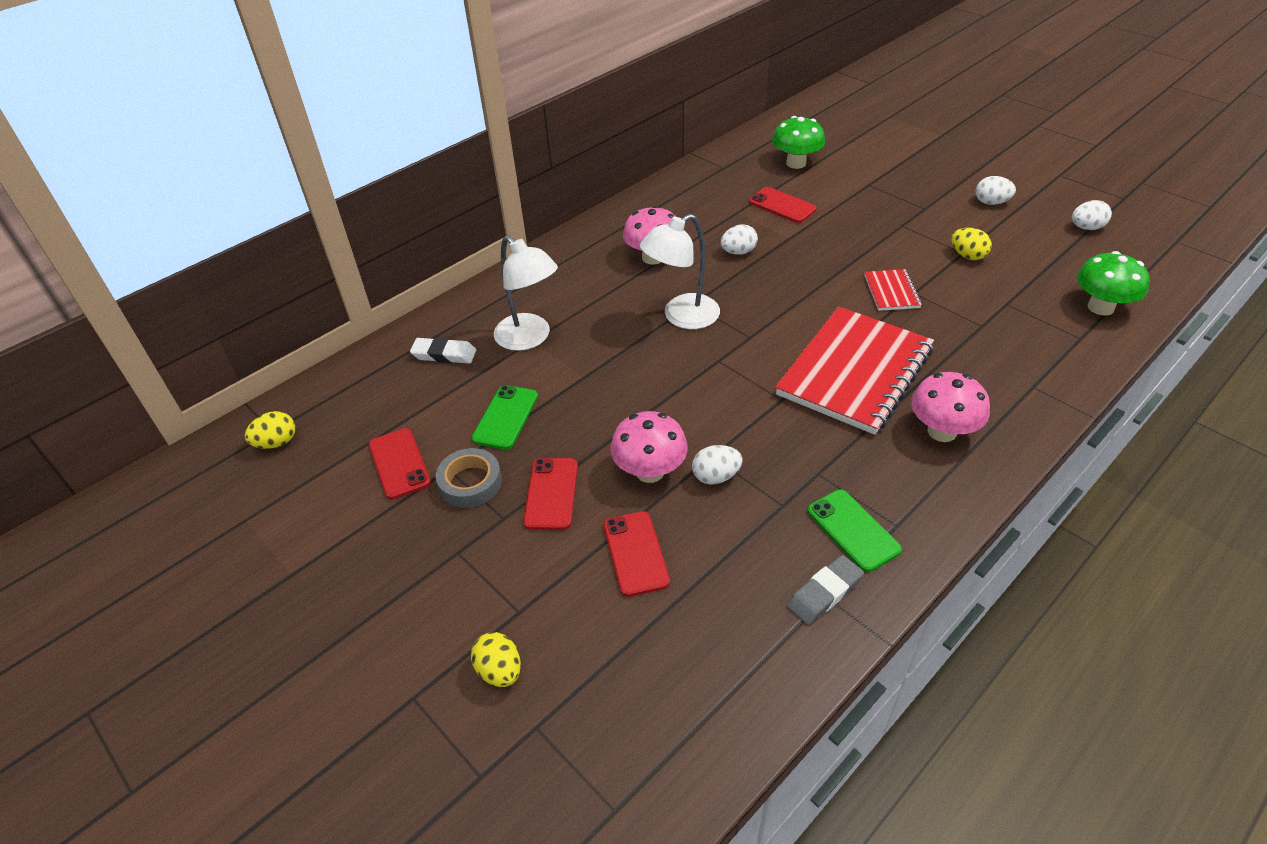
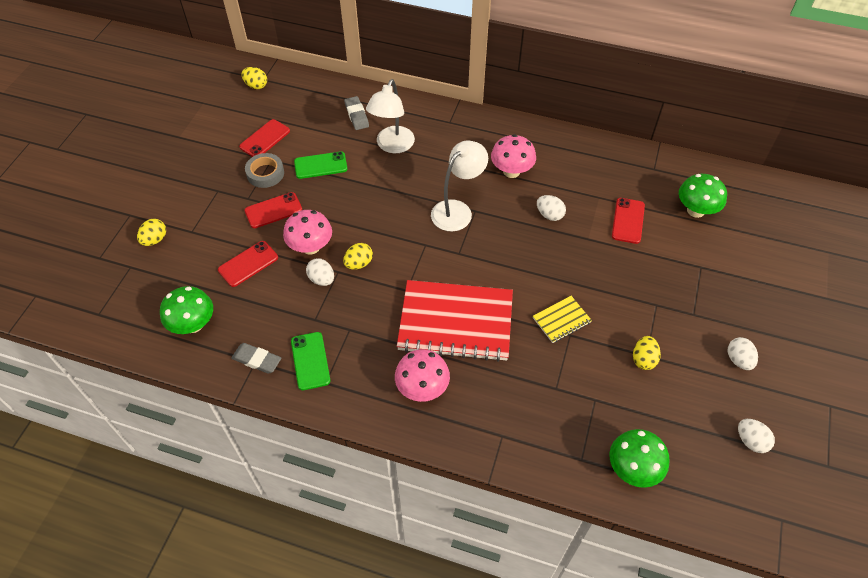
camera: 60 degrees right, 10 degrees up
white eraser [410,338,476,364] -> grey eraser [344,96,369,130]
white lamp [640,214,720,329] -> white lamp turned 105 degrees clockwise [431,141,488,232]
green phone [807,489,902,572] -> green phone turned 45 degrees counterclockwise [291,332,330,390]
red notebook [864,269,922,311] -> yellow notebook [533,296,592,343]
none -> green mushroom [160,286,213,334]
none -> yellow egg [343,243,373,269]

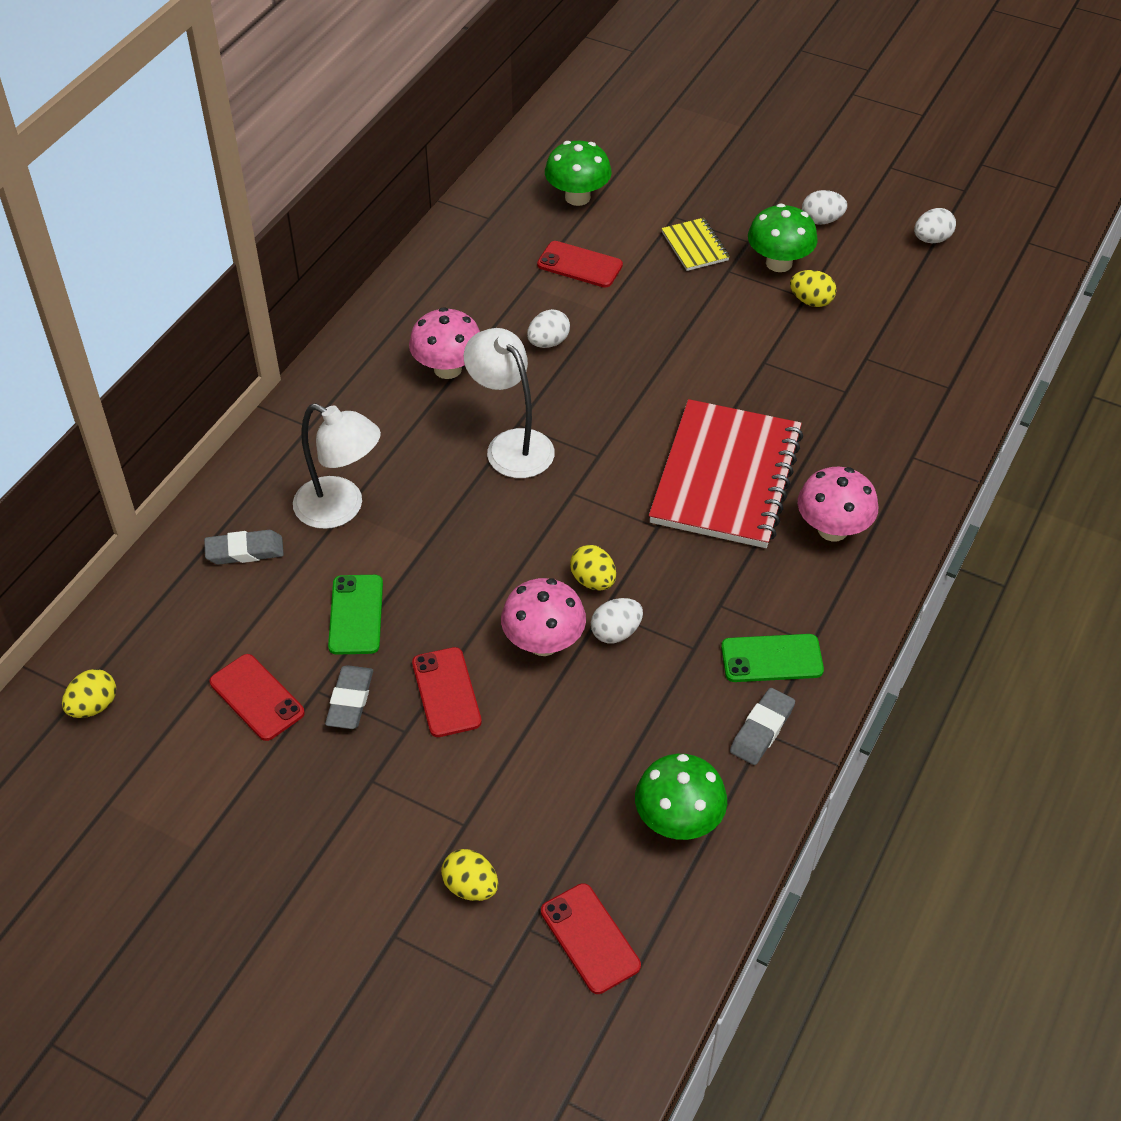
camera: 80 degrees left, 5 degrees down
red phone [218,241,278,287] -> red phone moved to [541,883,641,994]
grey tape [245,153,284,188] -> grey eraser [325,665,373,729]
yellow notebook [533,296,592,343] -> yellow notebook moved to [661,218,730,271]
green mushroom [610,429,670,488] -> green mushroom moved to [748,204,818,272]

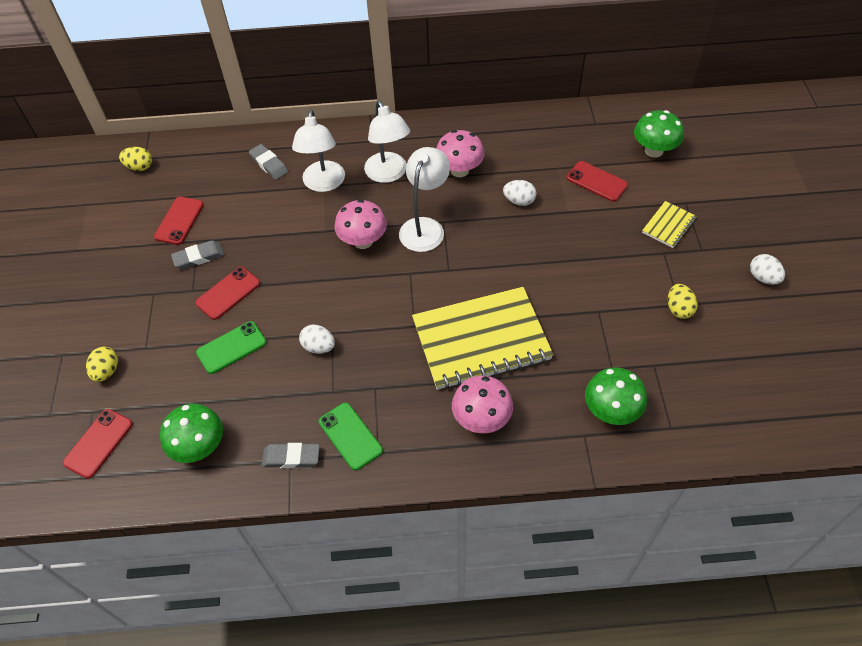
camera: 60 degrees right, 5 degrees up
green phone [328,575,383,655] -> green phone moved to [196,321,266,374]
pink mushroom [501,578,586,656] -> pink mushroom moved to [334,199,387,249]
red phone [537,241,623,288] -> red phone turned 45 degrees counterclockwise [566,161,628,202]
yellow egg [570,545,616,591] -> none
red notebook [649,399,803,548] -> yellow notebook [412,287,554,390]
green mushroom [748,204,818,272] -> green mushroom moved to [585,367,647,425]
white egg [914,208,956,243] -> none
none -> white lamp [364,100,410,183]

